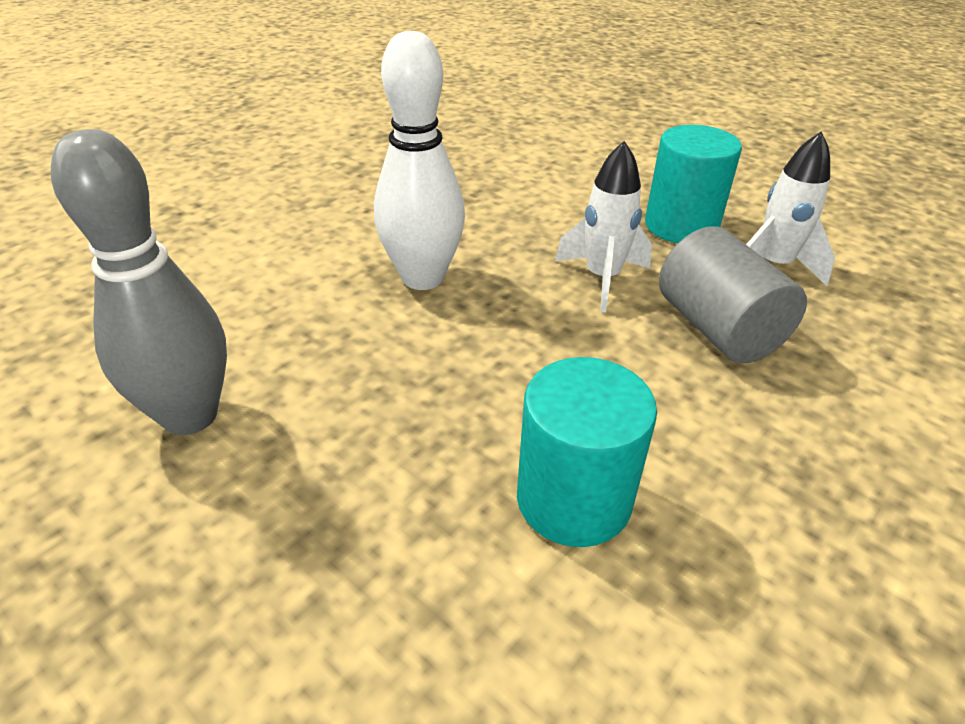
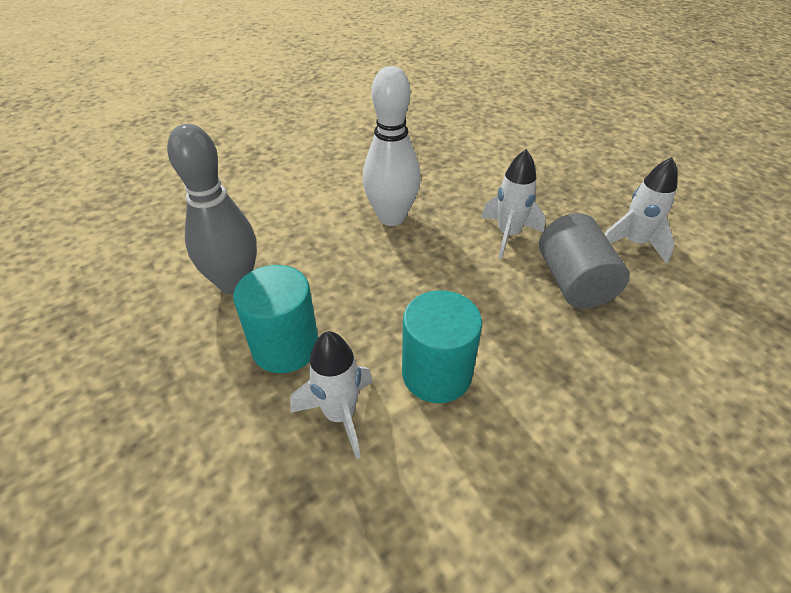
camera: 15 degrees right, 5 degrees up
turquoise cylinder [645,125,742,243] -> turquoise cylinder moved to [233,265,318,373]
none -> white rocket [290,331,373,459]

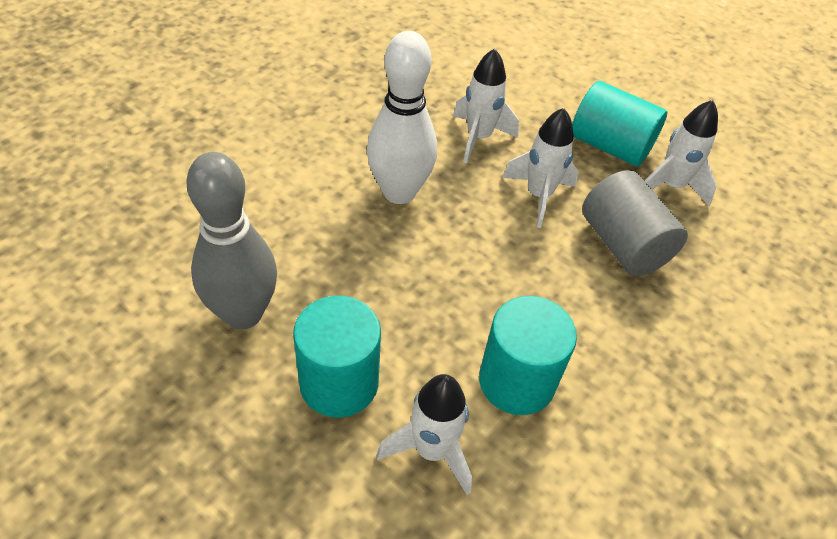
camera: 20 degrees left, 5 degrees up
none -> white rocket [453,48,519,164]
none -> turquoise cylinder [572,81,668,166]

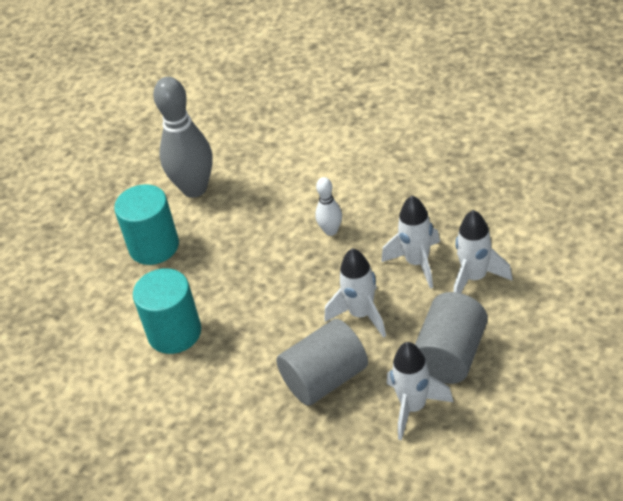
camera: 90 degrees right, 5 degrees down
white bowling pin [367,31,437,204] -> white bowling pin [315,177,342,236], size x0.49
white rocket [376,374,472,495] -> white rocket moved to [453,210,512,293]
turquoise cylinder [572,81,668,166] -> grey cylinder [415,292,488,384]

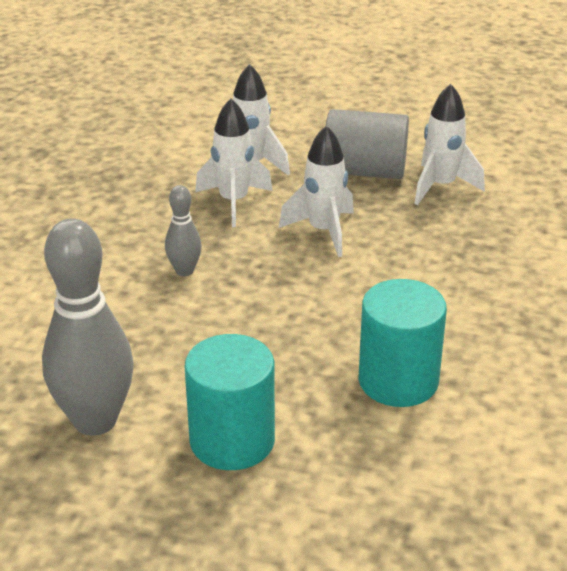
camera: 110 degrees left, 10 degrees down
grey cylinder [276,319,368,406] -> none
white bowling pin [315,177,342,236] -> grey bowling pin [165,185,202,276]

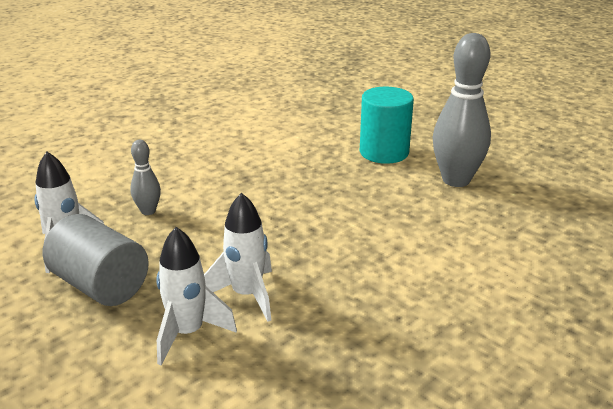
camera: 150 degrees left, 5 degrees down
grey bowling pin [165,185,202,276] -> grey bowling pin moved to [130,140,161,215]
white rocket [279,125,354,257] -> none
turquoise cylinder [358,279,447,407] -> none

